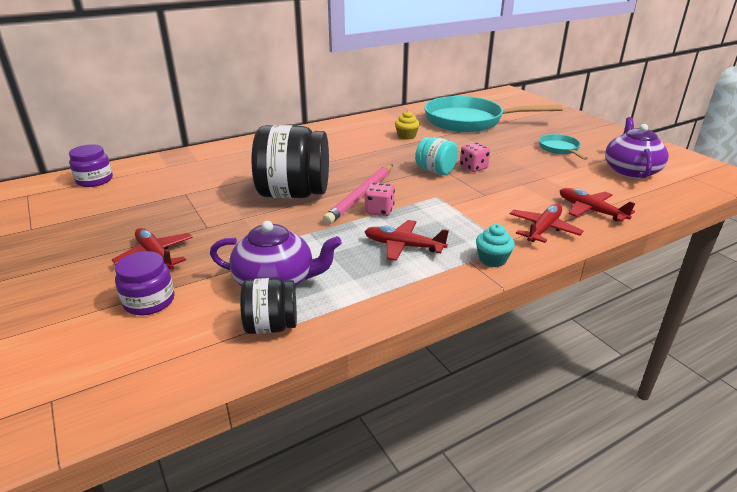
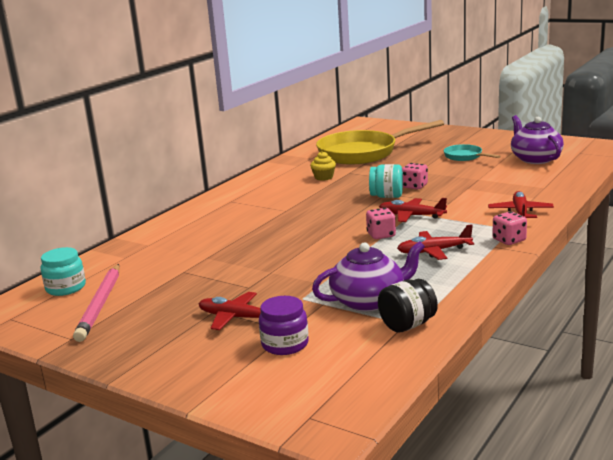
camera: 25 degrees left, 10 degrees down
purple jar [69,144,113,187] -> turquoise jar [41,247,86,296]
black jar [252,125,329,198] -> none
pink pencil [323,165,393,224] -> pink pencil moved to [73,264,119,342]
turquoise pan [424,96,563,132] -> yellow pan [316,120,444,164]
turquoise cupcake [476,224,515,267] -> pink dice [493,211,527,245]
red plane [560,188,635,221] -> red plane moved to [379,198,447,222]

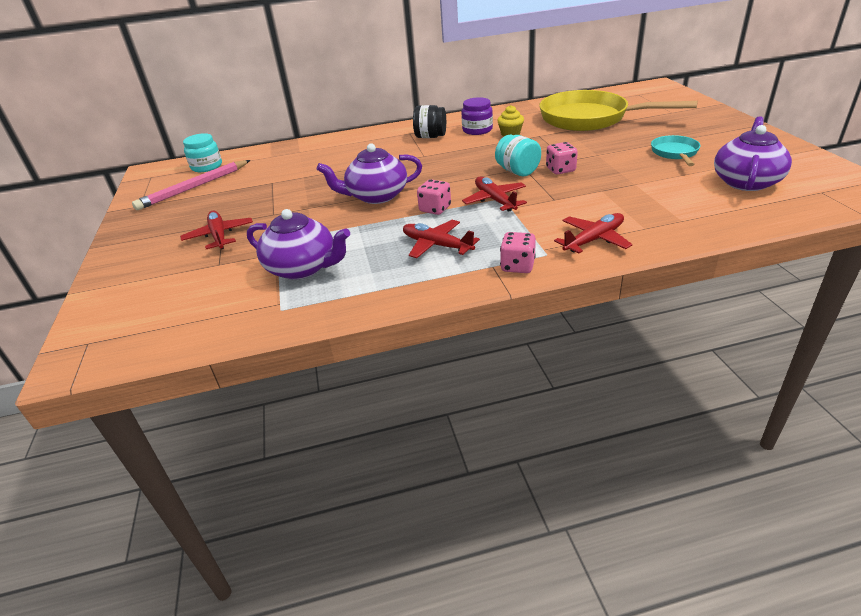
camera: 45 degrees right, 15 degrees up
purple jar [259,296,309,355] -> purple jar moved to [462,97,493,135]
black jar [378,279,438,333] -> black jar moved to [413,105,446,138]
none -> purple teapot [317,144,422,204]

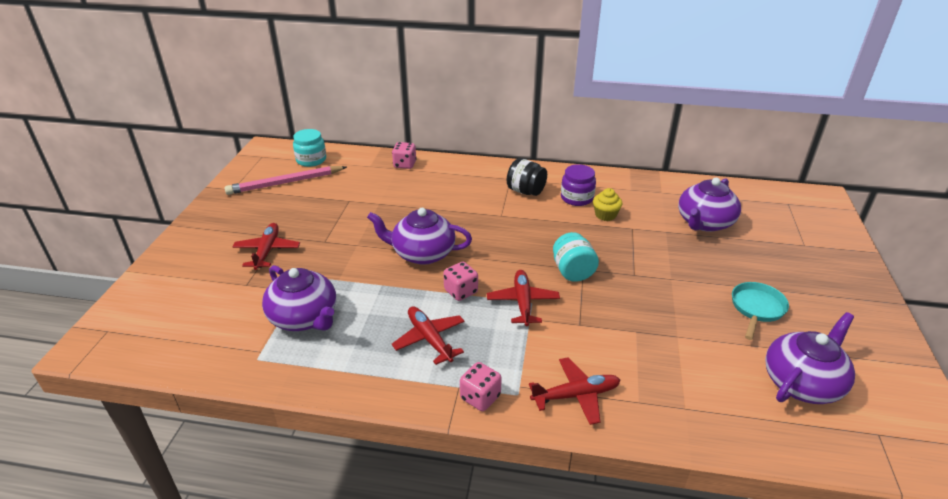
camera: 20 degrees right, 0 degrees up
yellow pan [539,90,698,131] -> purple teapot [678,178,741,232]
pink dice [546,142,578,174] -> pink dice moved to [392,142,417,169]

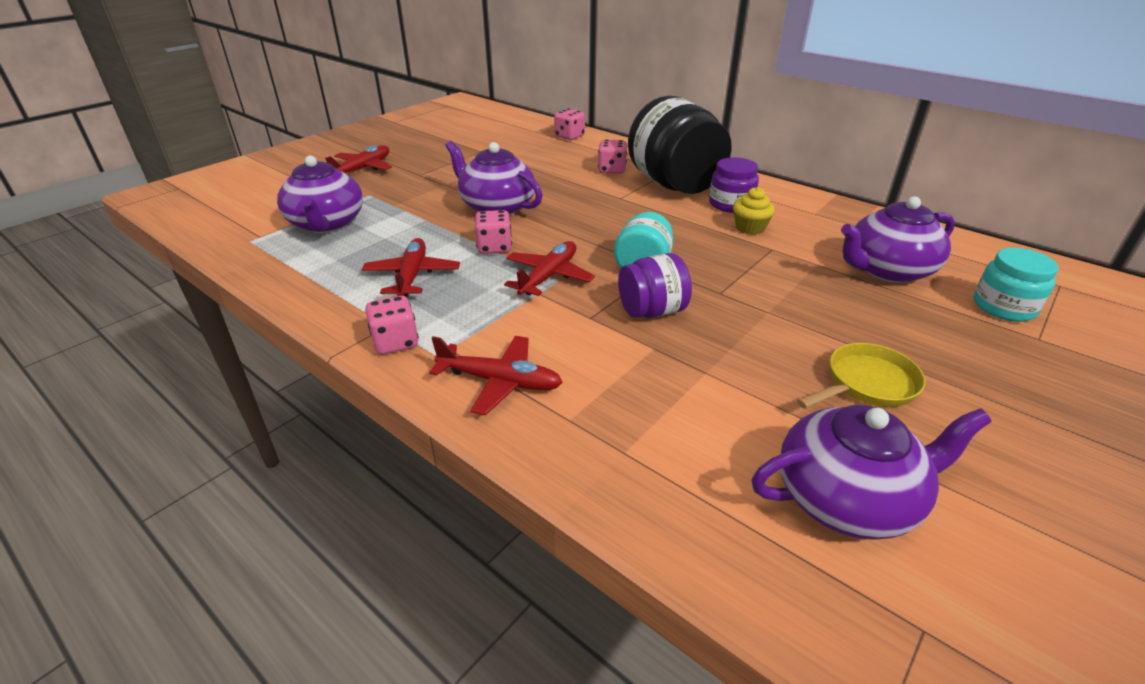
camera: 30 degrees right, 0 degrees up
pink pencil [225,166,347,195] -> none
turquoise jar [293,129,326,167] -> turquoise jar moved to [974,248,1059,322]
black jar [507,158,547,196] -> black jar [628,96,732,194], size x1.88
turquoise pan [732,282,789,340] -> yellow pan [797,343,925,409]
none -> pink dice [598,139,627,174]
none -> purple jar [618,253,692,318]

